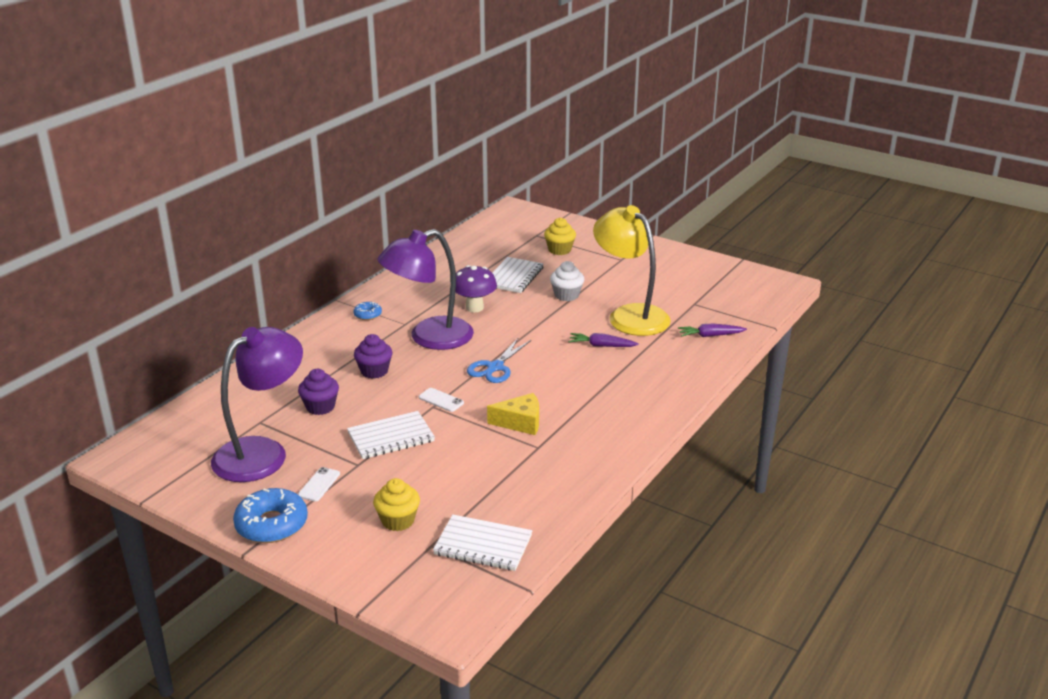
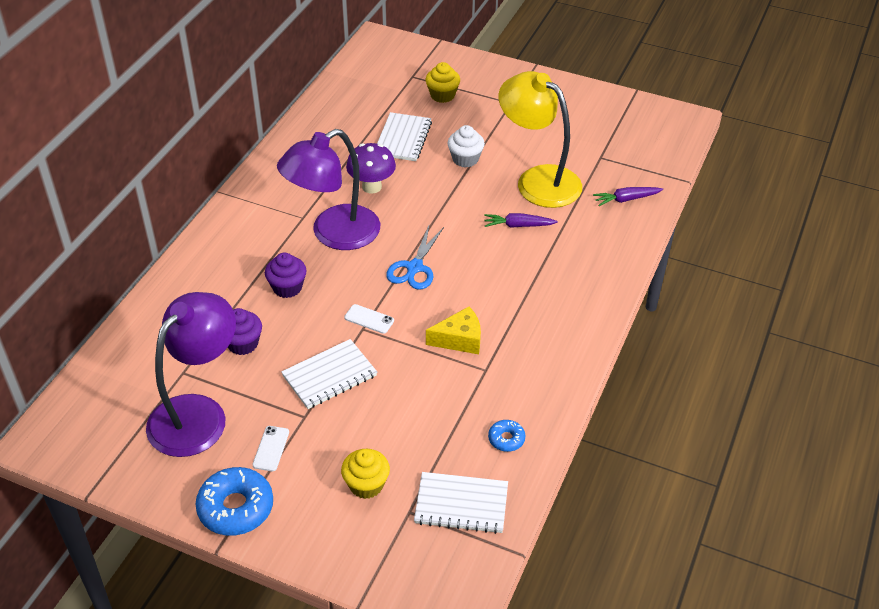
camera: 10 degrees left, 15 degrees up
blue donut [353,302,382,320] -> blue donut moved to [488,420,526,452]

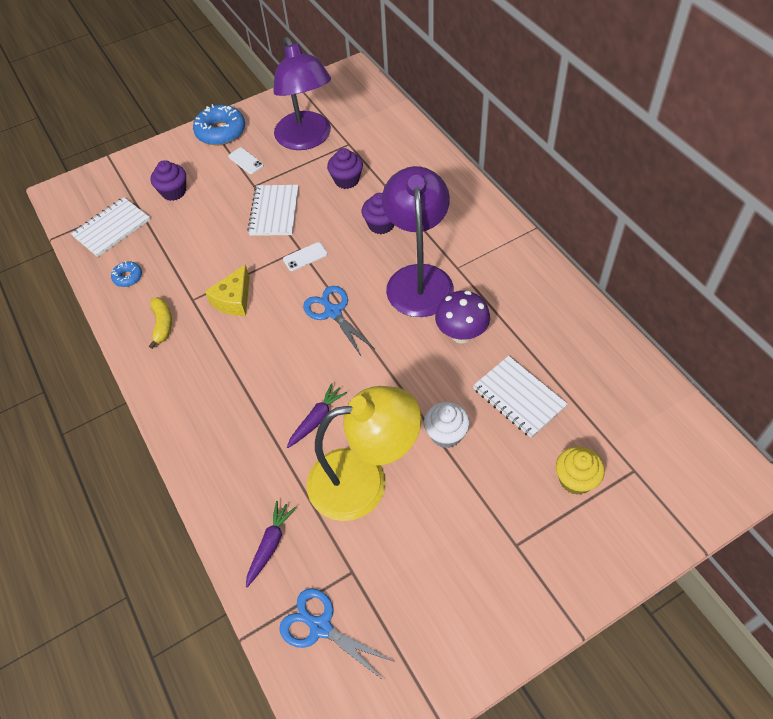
camera: 130 degrees right, 10 degrees up
yellow cupcake [341,449,390,499] -> purple cupcake [151,160,186,201]
none -> yellow banana [149,297,172,349]
none -> blue scissors [279,588,395,681]

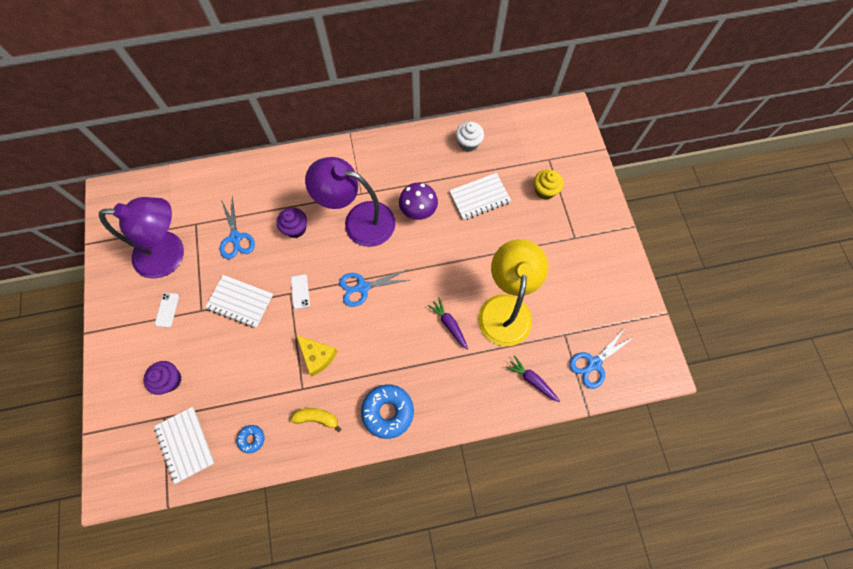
camera: 75 degrees left, 15 degrees up
blue donut [193,104,245,146] -> blue donut moved to [361,384,414,439]
white phone [228,148,264,174] -> white phone turned 60 degrees counterclockwise [155,293,179,328]
purple cupcake [327,148,363,189] -> blue scissors [220,196,255,259]
white cupcake [424,402,470,448] -> white cupcake moved to [456,122,484,152]

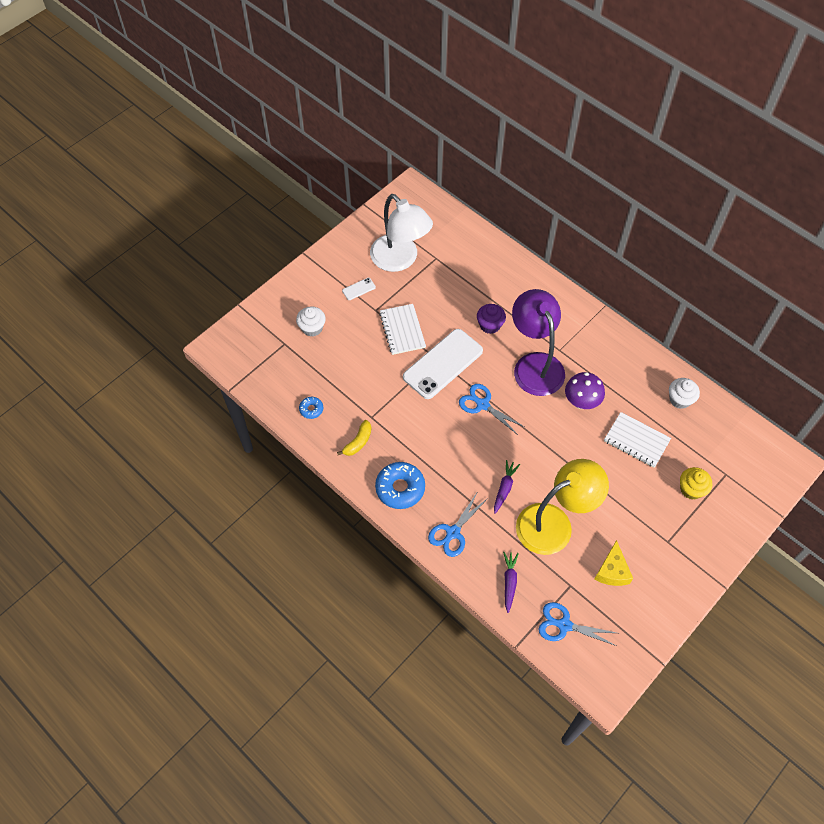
camera: 55 degrees right, 10 degrees down
purple lamp [99,197,184,279] -> white lamp [370,194,433,272]
purple cupcake [143,361,181,395] -> white cupcake [296,306,326,337]
white notebook [154,407,215,484] -> none
blue scissors [220,196,255,259] -> blue scissors moved to [428,491,488,557]
yellow banana [290,408,342,432] -> yellow banana turned 60 degrees clockwise [337,420,372,456]
white phone [291,274,310,309] -> white phone [403,329,483,399], size x2.48
yellow cheese [296,335,338,376] -> yellow cheese moved to [594,540,633,586]

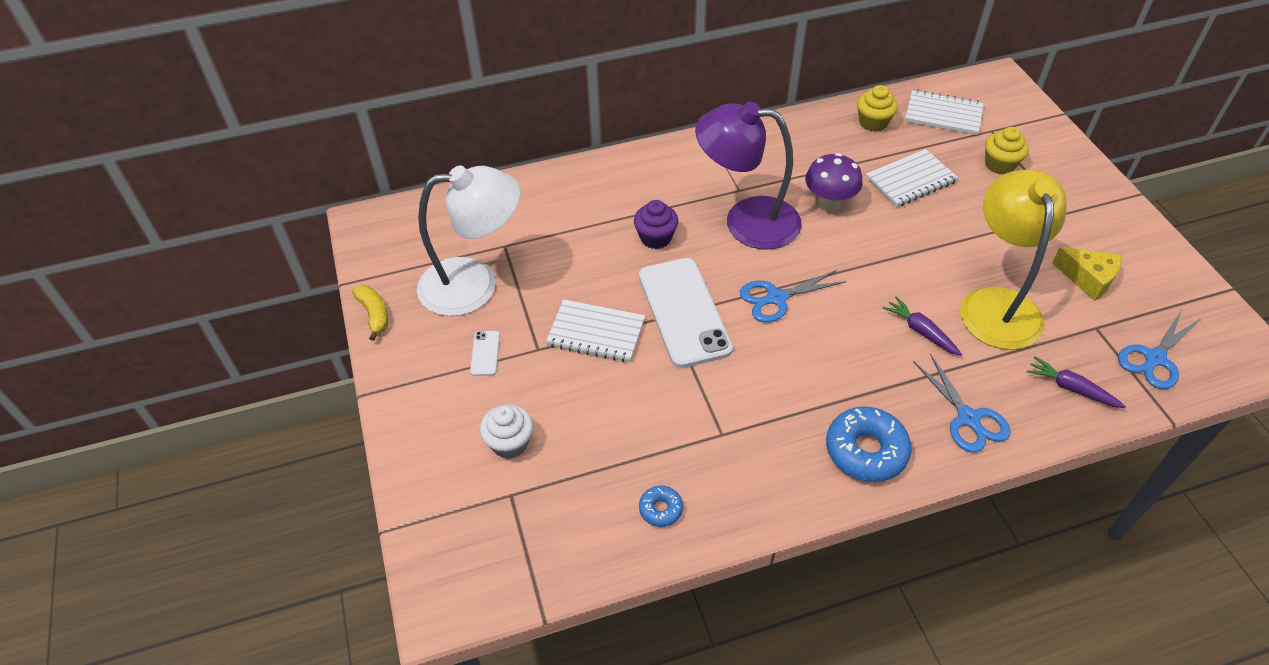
camera: 60 degrees left, 10 degrees down
yellow banana [337,420,372,456] -> yellow banana moved to [352,285,388,341]
white cupcake [669,378,700,409] -> yellow cupcake [857,85,898,132]
none -> white notebook [905,90,984,135]

